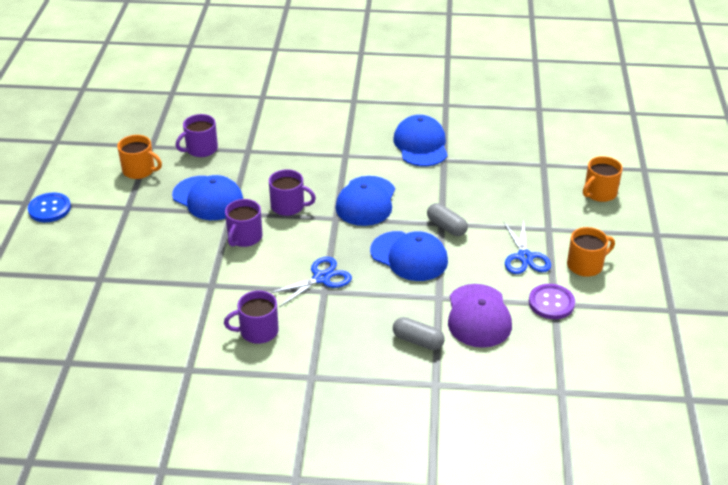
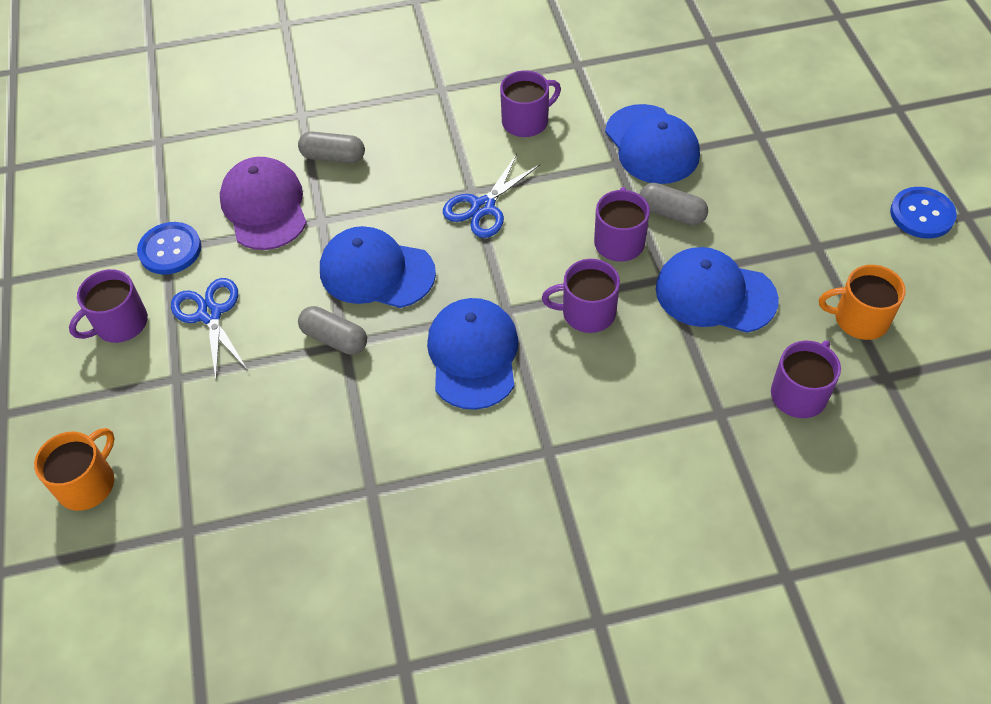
camera: 165 degrees right, 15 degrees up
blue cap [393,115,448,166] -> blue cap moved to [605,104,700,184]
purple button [529,284,575,319] -> blue button [137,222,201,275]
orange mug [567,227,615,277] -> purple mug [69,269,148,343]
none -> grey capsule [639,183,708,225]

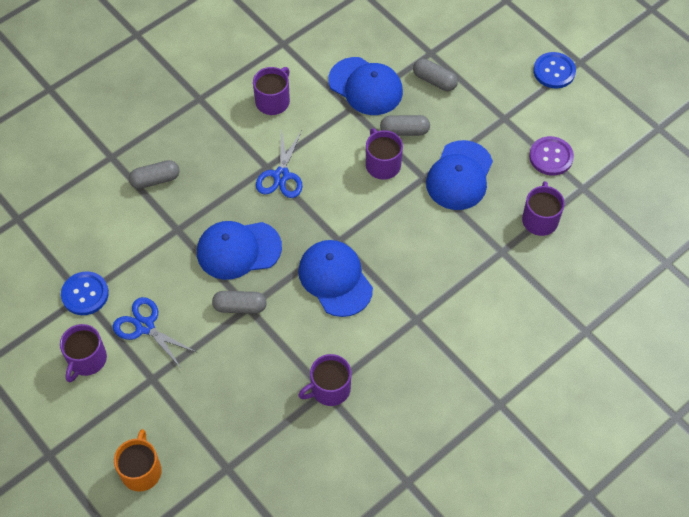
camera: 30 degrees left, 5 degrees up
purple cap [220,157,307,250] -> none
purple mug [542,259,620,333] -> purple mug moved to [298,354,351,406]
blue cap [656,247,779,333] -> blue cap turned 60 degrees counterclockwise [426,140,493,210]
orange mug [819,265,905,340] -> purple button [529,136,574,175]
none -> grey capsule [413,59,458,91]

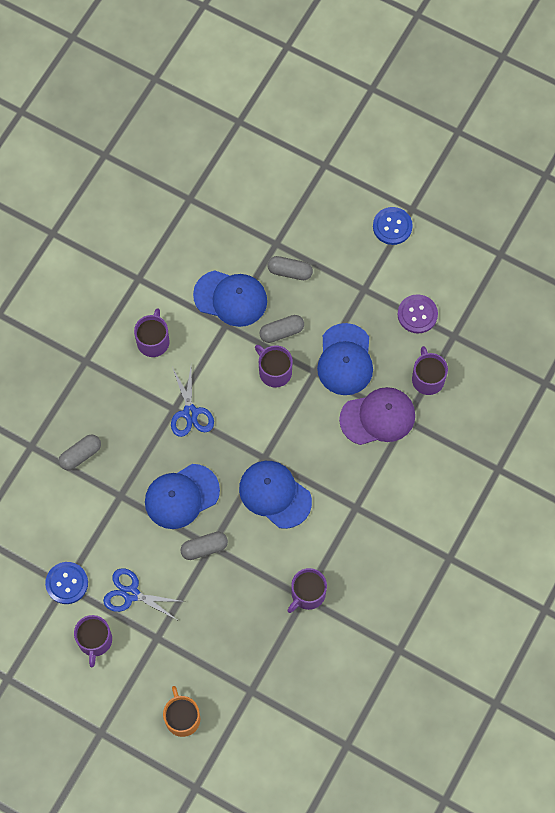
camera: 20 degrees left, 10 degrees up
none -> purple cap [339,387,415,445]

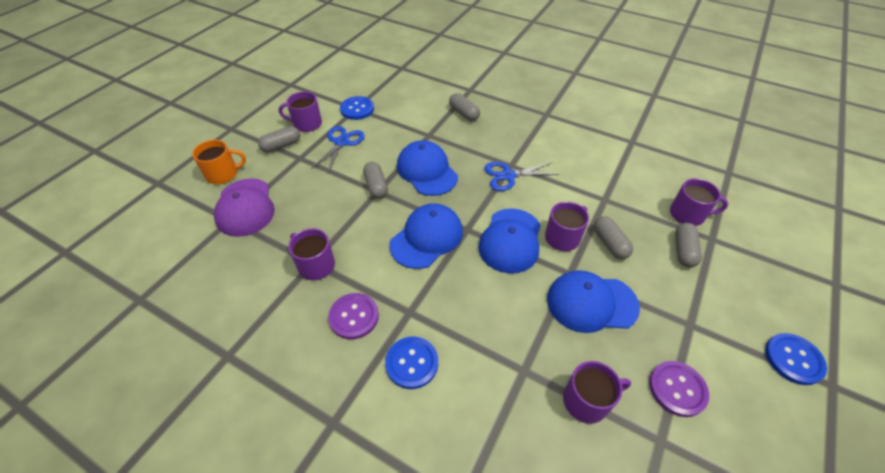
camera: 90 degrees right, 20 degrees down
purple mug [134,308,170,357] -> purple mug moved to [670,178,728,226]
blue cap [193,270,267,327] -> blue cap moved to [478,209,541,274]
purple cap [339,387,415,445] -> purple cap moved to [214,178,275,237]
none -> grey capsule [258,126,300,153]
none -> purple button [328,293,379,339]
none -> blue button [385,337,438,389]

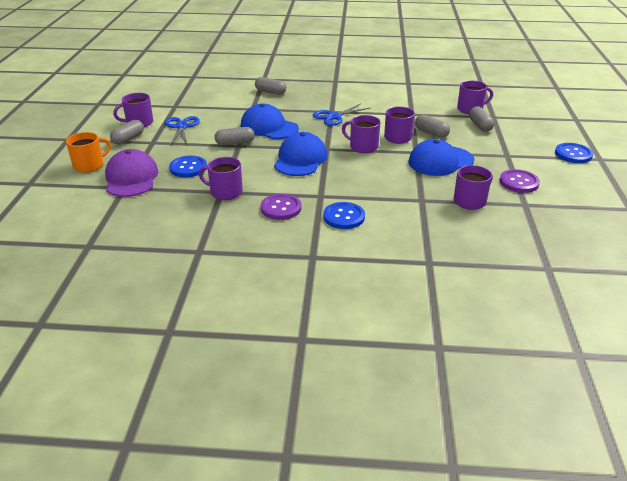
camera: 25 degrees left, 15 degrees down
purple cap [214,178,275,237] -> purple cap turned 150 degrees counterclockwise [105,149,158,197]
blue button [340,96,374,120] -> blue button moved to [169,155,207,177]
grey capsule [363,162,388,199] -> grey capsule turned 60 degrees counterclockwise [215,127,255,146]
blue cap [478,209,541,274] -> purple mug [342,115,380,153]

